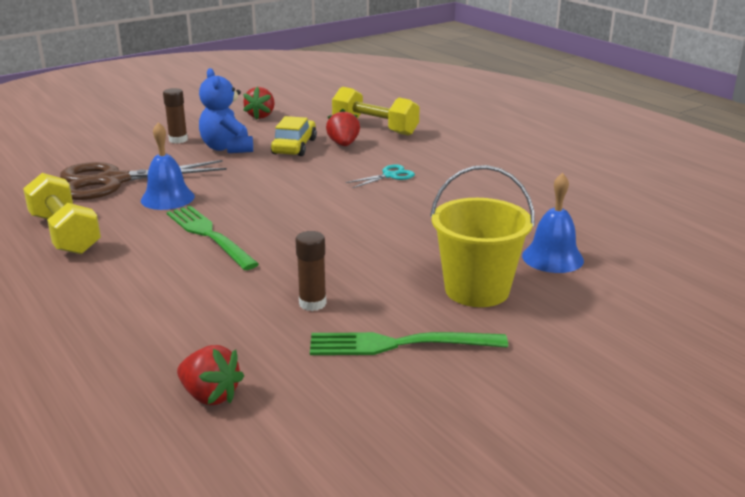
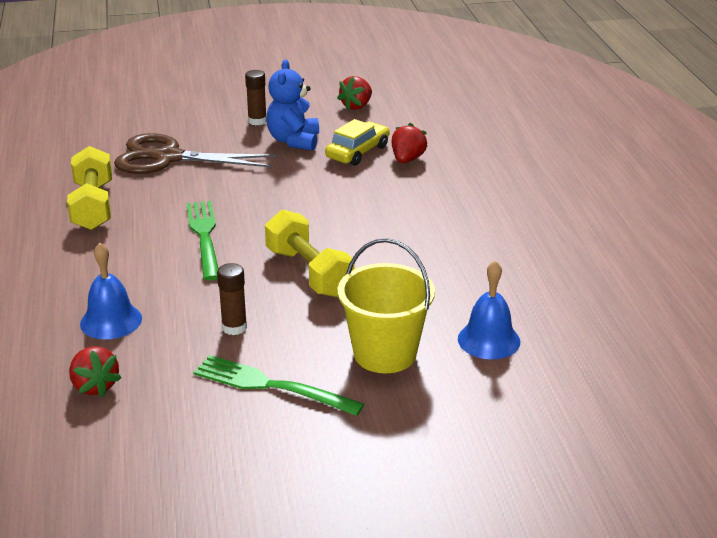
camera: 25 degrees right, 5 degrees up
blue bell [141,122,195,210] -> blue bell moved to [80,243,142,339]
yellow dumbbell [332,87,420,136] -> yellow dumbbell moved to [265,209,355,297]
turquoise scissors [346,164,415,188] -> none

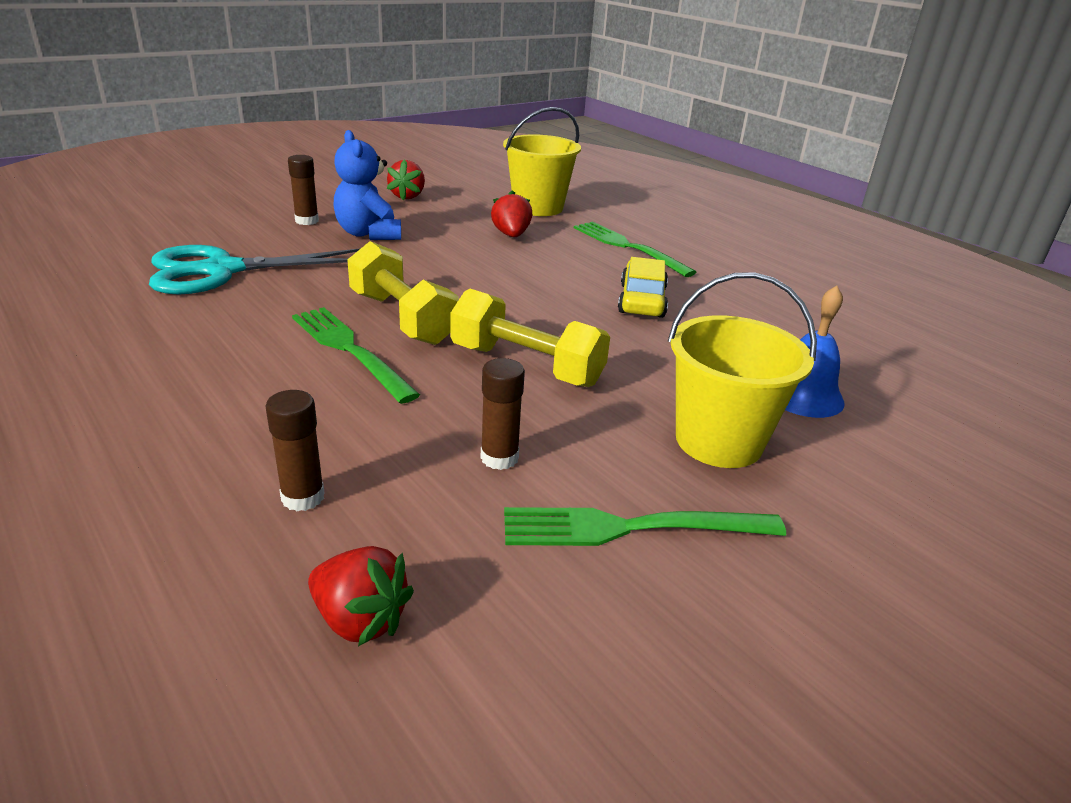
camera: 30 degrees left, 0 degrees up
yellow dumbbell [67,146,112,230] -> yellow dumbbell moved to [347,241,459,345]
blue bell [80,243,142,339] -> brown glue stick [265,390,325,511]
brown scissors [114,133,276,174] -> turquoise scissors [149,245,361,295]
yellow car [325,119,389,166] -> yellow car moved to [618,257,668,318]
none -> yellow bucket [503,107,581,216]
none -> green fork [574,222,696,277]

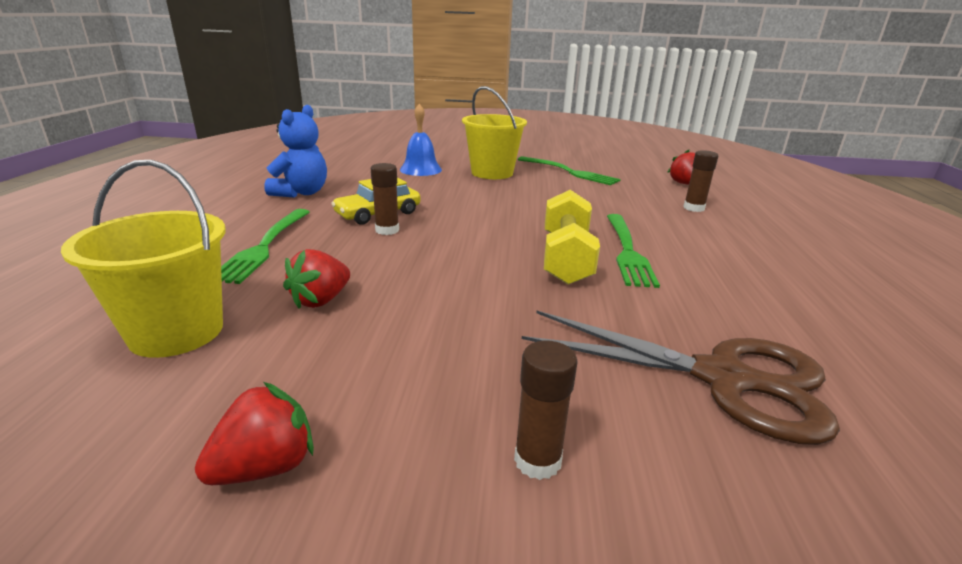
camera: 135 degrees left, 5 degrees down
turquoise scissors [149,245,361,295] -> brown scissors [522,311,840,445]
blue teddy bear [333,130,401,240] -> blue teddy bear moved to [264,105,327,198]
yellow dumbbell [451,289,610,387] -> none
brown glue stick [481,358,525,470] -> brown glue stick moved to [371,163,399,235]

